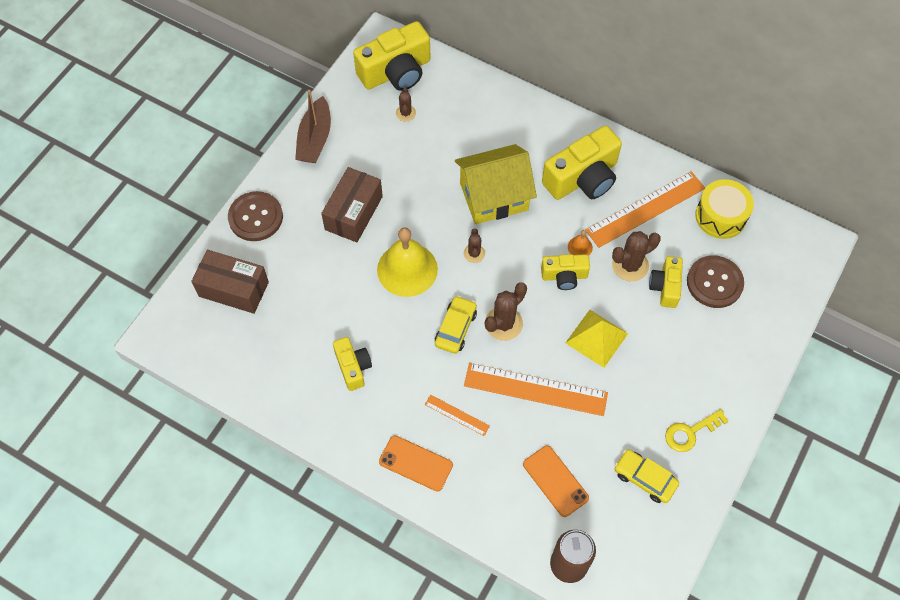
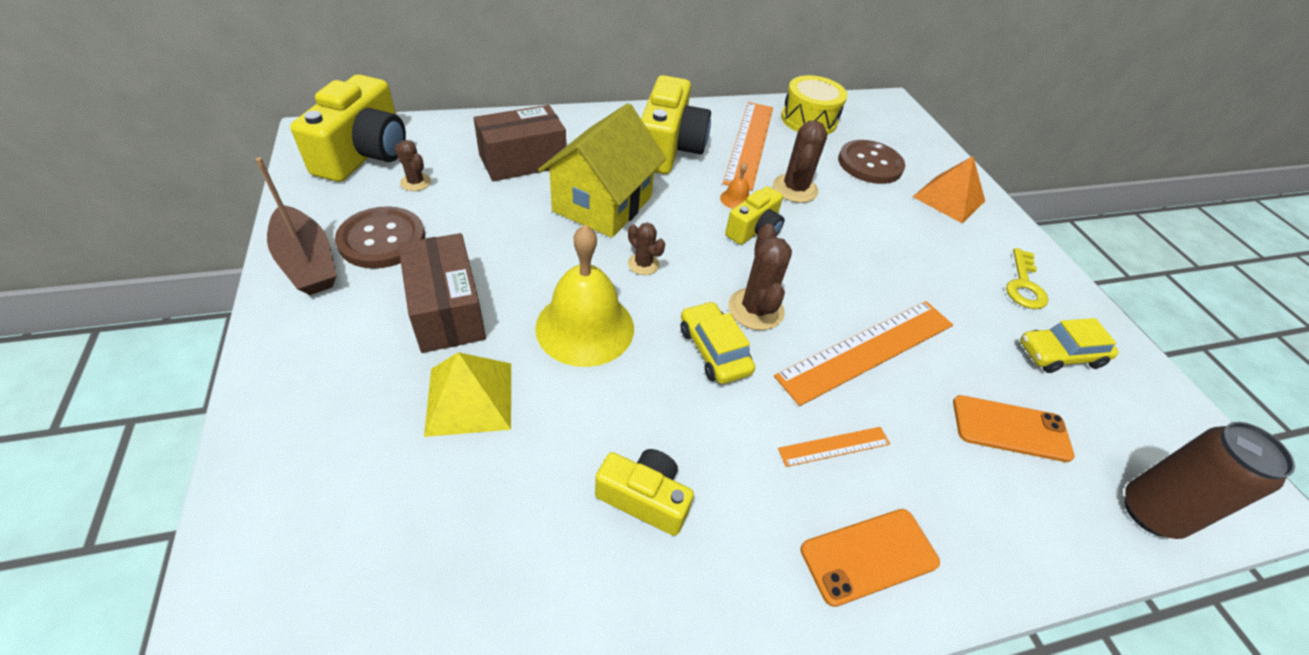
camera: 50 degrees left, 15 degrees down
brown box [191,250,269,314] -> brown box moved to [474,105,566,181]
brown button [228,191,283,241] -> brown button moved to [335,206,425,269]
yellow pyramid [566,310,628,368] -> yellow pyramid moved to [424,352,511,437]
yellow camera [649,256,683,308] -> none
none -> orange pyramid [913,156,985,224]

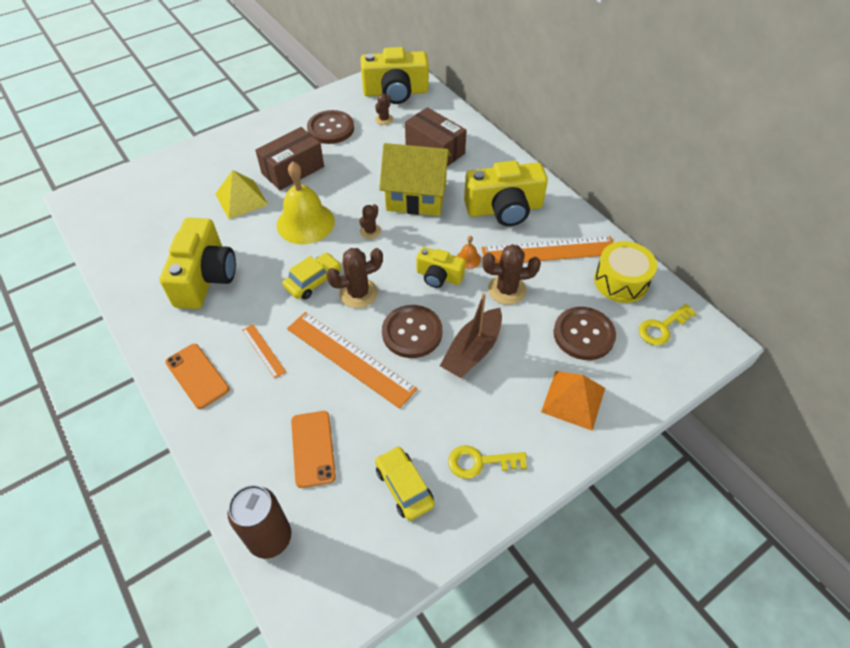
camera: 75 degrees right, 5 degrees up
brown boat [256,157,336,295] -> brown boat moved to [440,293,502,378]
yellow camera [595,449,694,536] -> yellow camera [160,218,236,309], size x1.78
none -> brown button [382,305,442,358]
none -> yellow key [639,304,697,345]

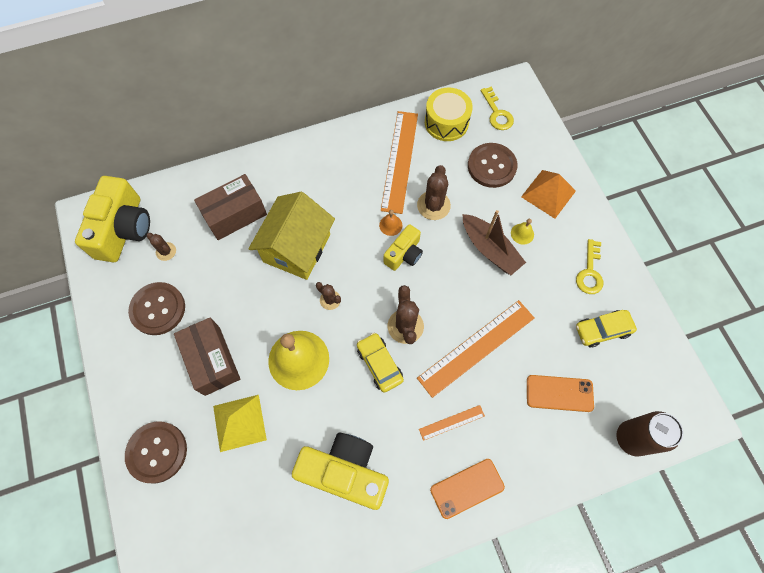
camera: 75 degrees left, 15 degrees up
brown button [382,305,442,358] -> brown button moved to [125,421,187,484]
yellow camera [464,161,548,226] -> none
none -> yellow bell [511,219,534,245]

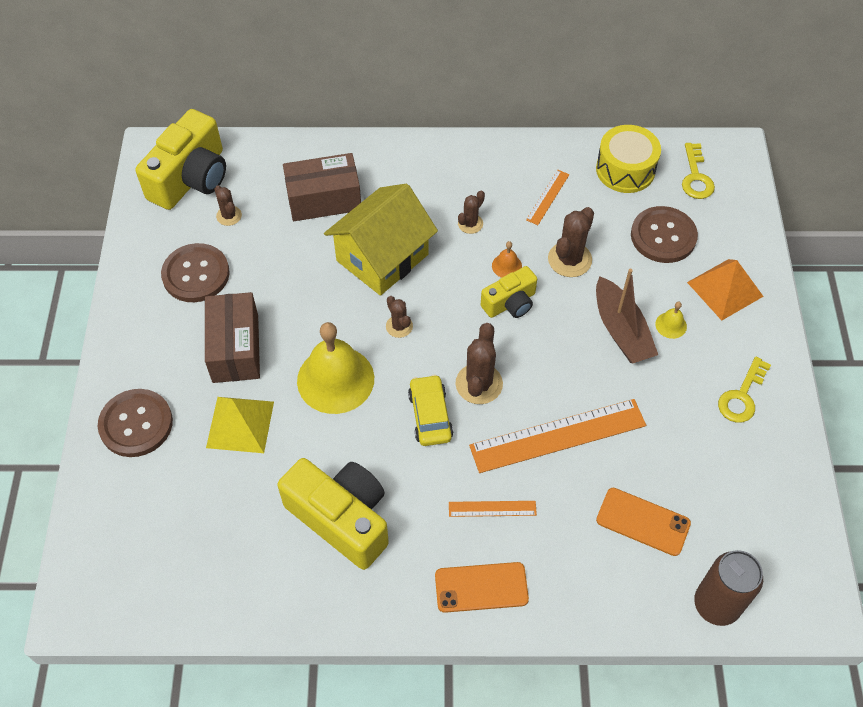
camera: 20 degrees right, 10 degrees down
orange ruler [381,111,418,214] -> orange ruler [526,170,570,225], size x0.47
yellow car [576,310,637,347] -> none
none -> brown cactus [458,190,485,234]

